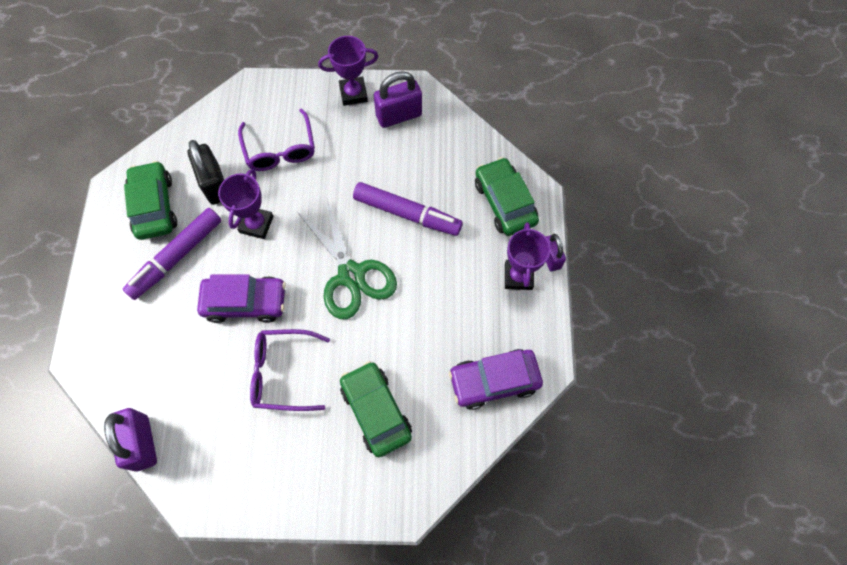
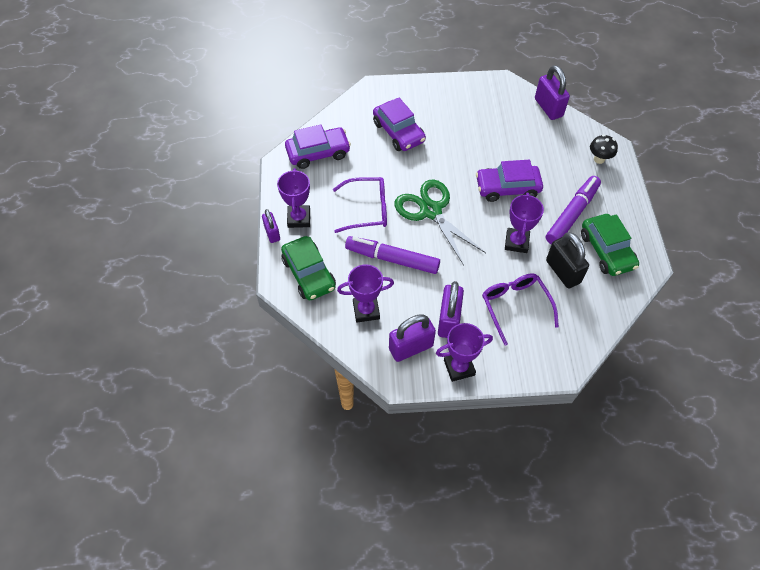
camera: 175 degrees right, 10 degrees down
purple glasses [250,329,330,411] -> purple glasses moved to [333,177,387,233]
green car [340,361,412,457] -> purple car [373,98,426,151]
none -> purple trophy [337,264,394,322]
none -> purple padlock [438,281,464,338]
none -> black mushroom [590,135,618,164]

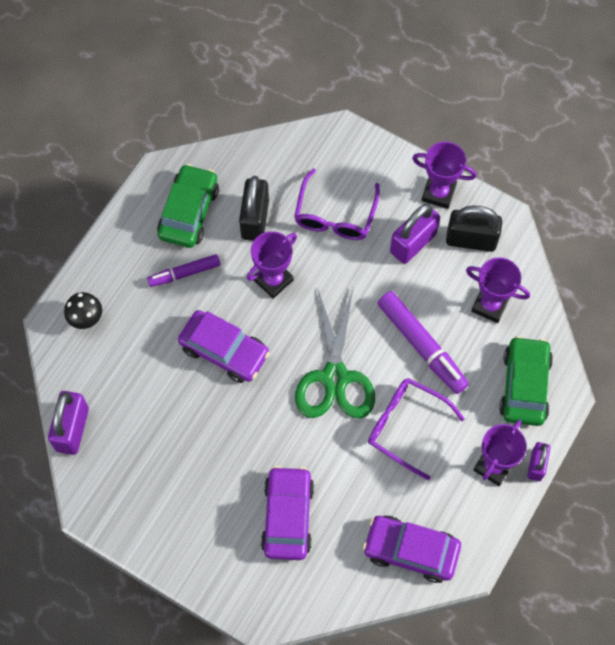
camera: 145 degrees left, 10 degrees up
purple padlock [389,314,436,362] -> black padlock [446,206,502,252]
purple marker [546,176,601,244] -> purple marker [147,254,220,287], size x0.61

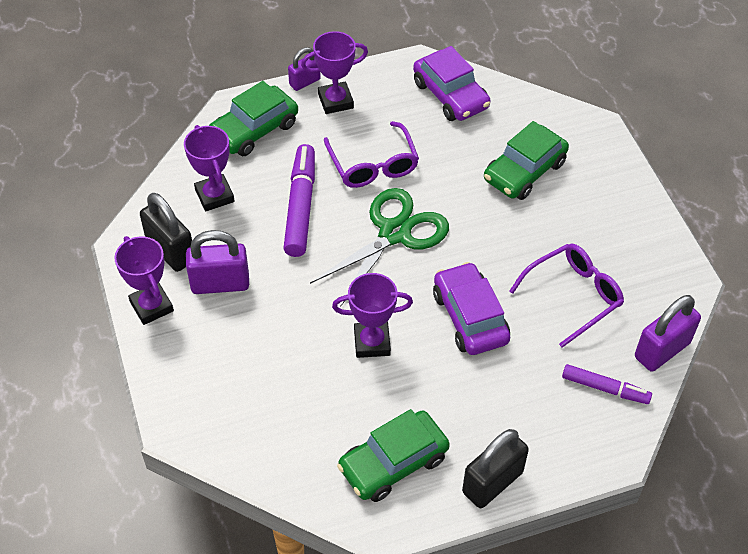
camera: 140 degrees left, 15 degrees down
black mushroom [64,292,102,329] -> none
purple marker [147,254,220,287] -> purple marker moved to [562,364,652,404]
black padlock [239,176,269,241] -> black padlock moved to [462,429,529,508]
purple car [261,466,314,560] -> green car [484,121,569,200]
purple glasses [294,168,380,240] -> purple glasses moved to [509,243,624,348]

